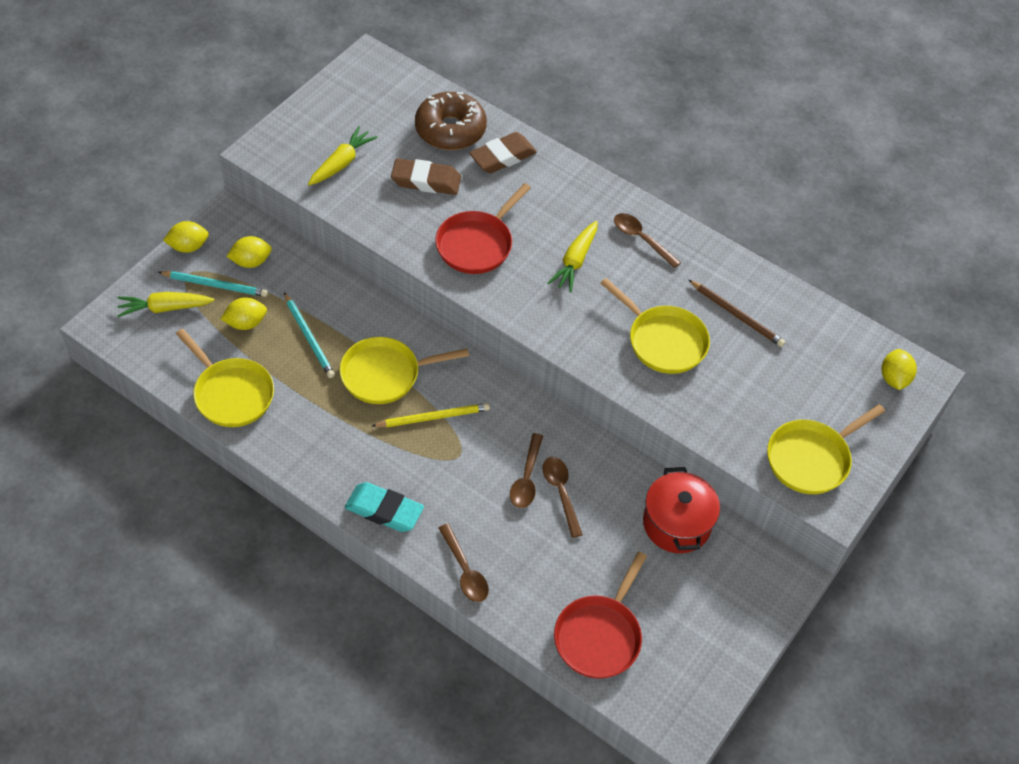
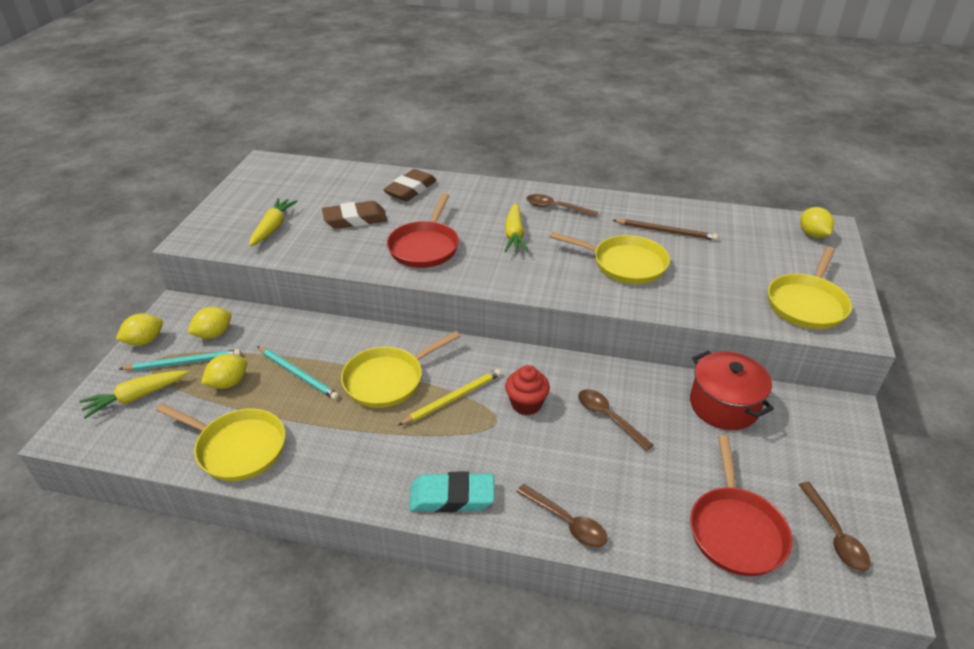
camera: 20 degrees left, 15 degrees down
brown donut [415,92,487,150] -> none
brown spoon [510,433,543,508] -> brown spoon moved to [798,482,871,572]
none -> red cupcake [505,365,550,415]

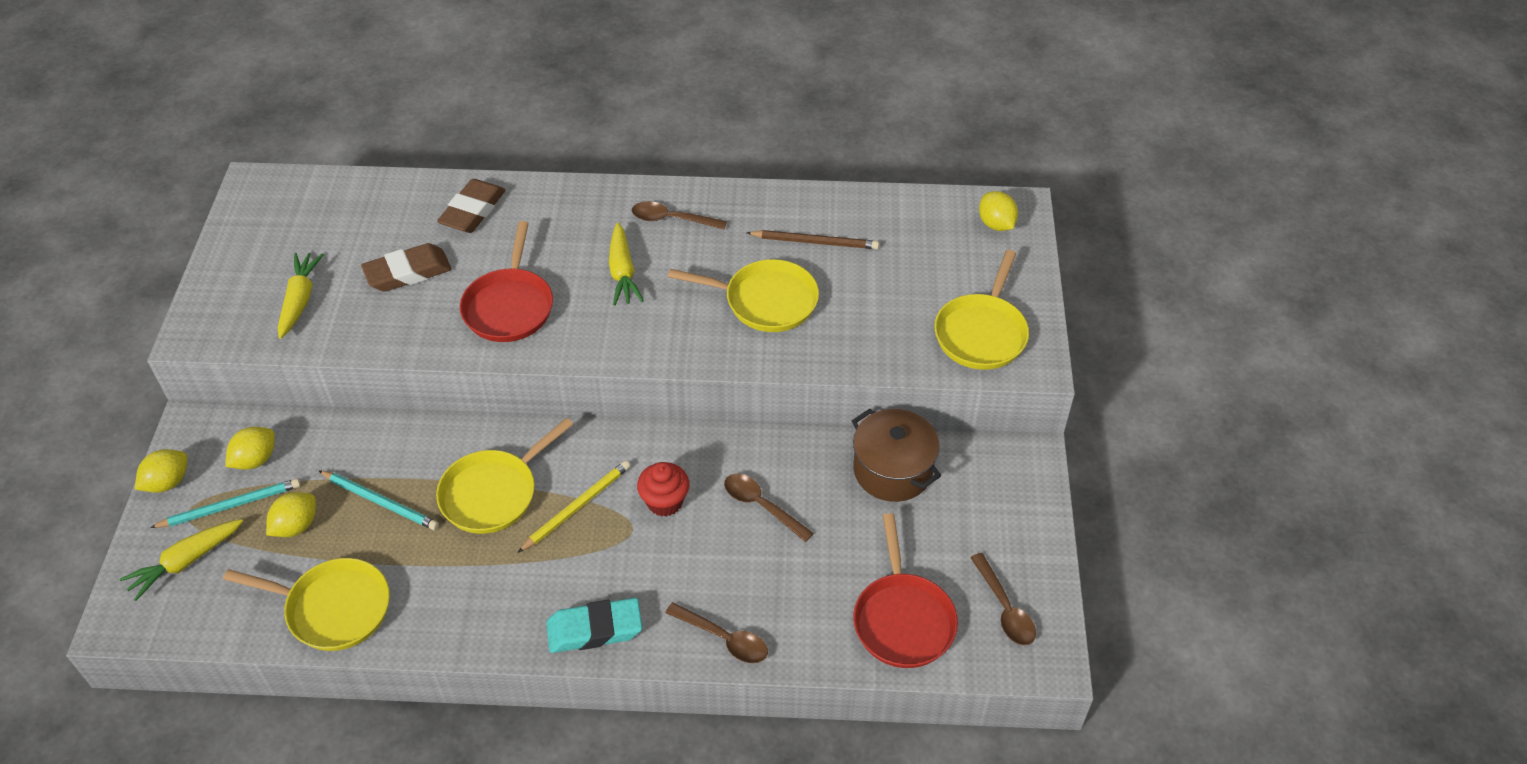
camera: 10 degrees left, 10 degrees up
red pot [690,351,774,430] -> brown pot [852,409,941,502]

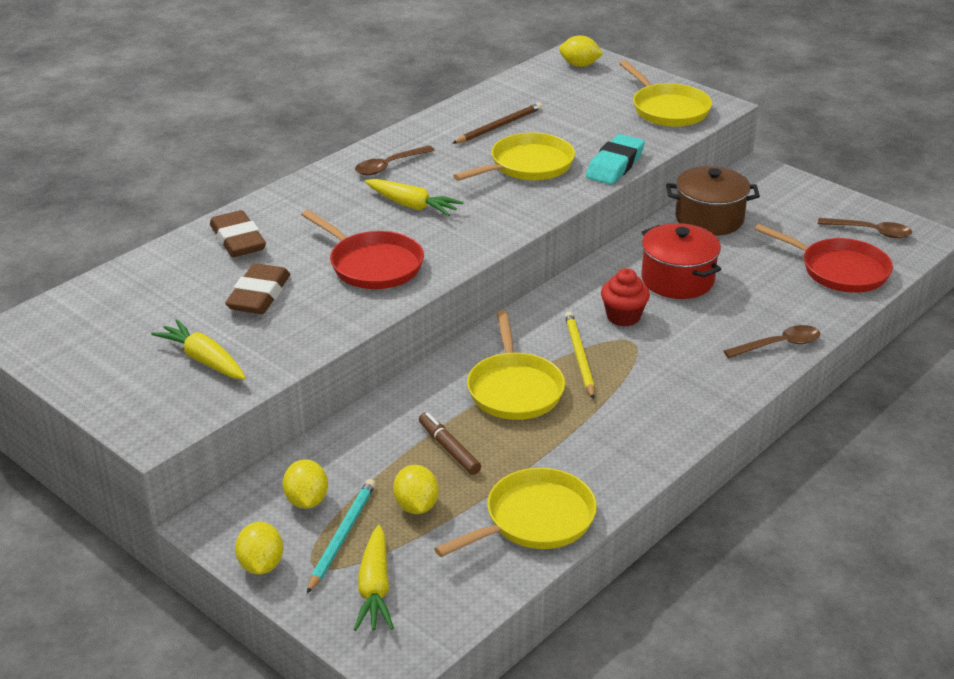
camera: 50 degrees left, 15 degrees down
turquoise pencil [318,470,439,530] -> brown marker [419,412,481,475]
turquoise eraser [546,598,642,653] -> turquoise eraser moved to [586,134,645,185]
brown spoon [724,474,814,542] -> red pot [641,223,721,299]

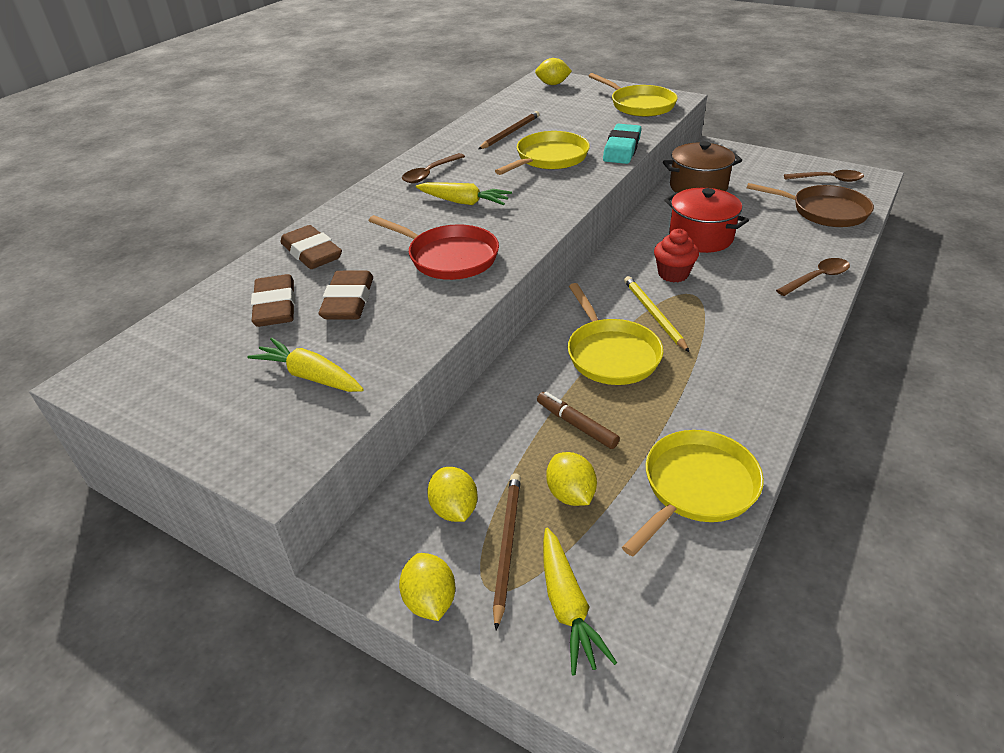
camera: 10 degrees left, 5 degrees up
turquoise pencil [307,479,376,594] -> brown pencil [493,473,521,631]
red pan [755,224,893,293] -> brown pan [747,183,874,227]
none -> brown eraser [251,274,295,327]

